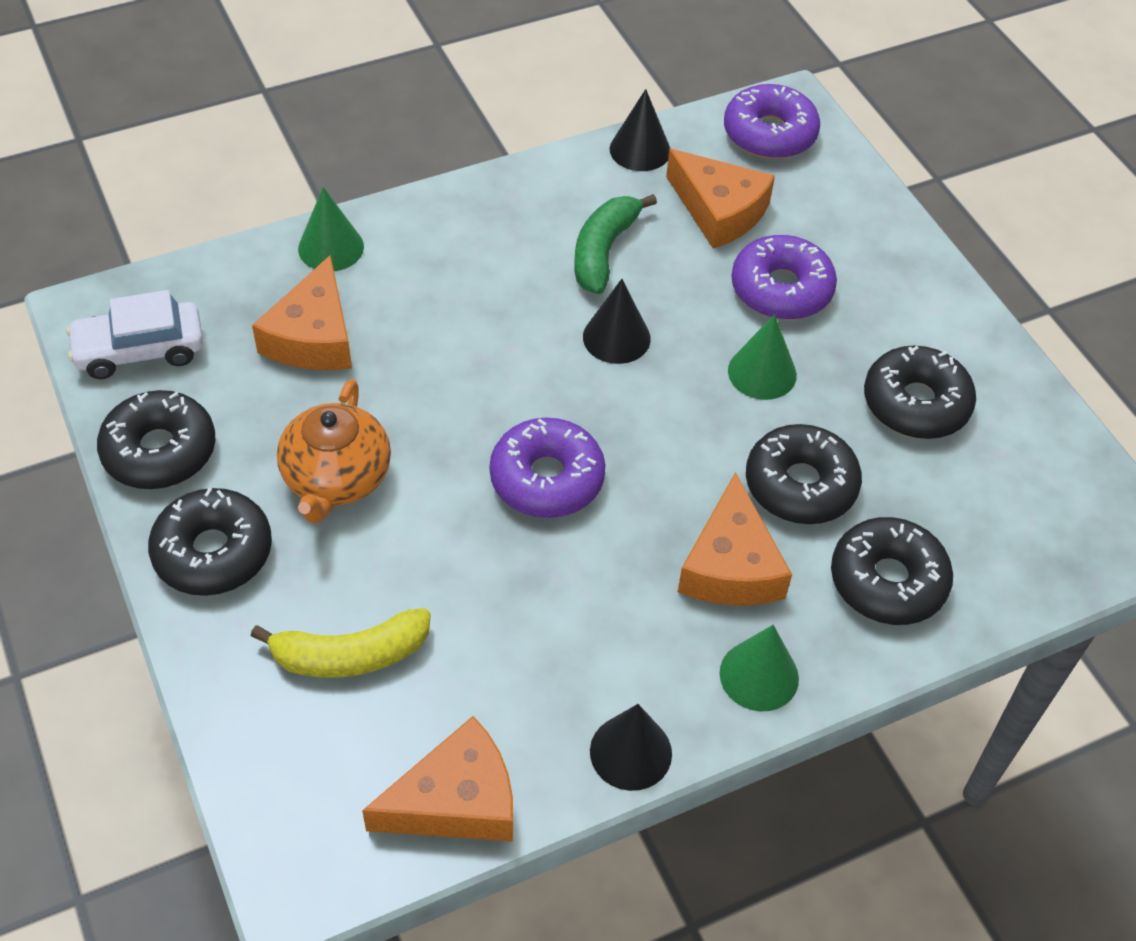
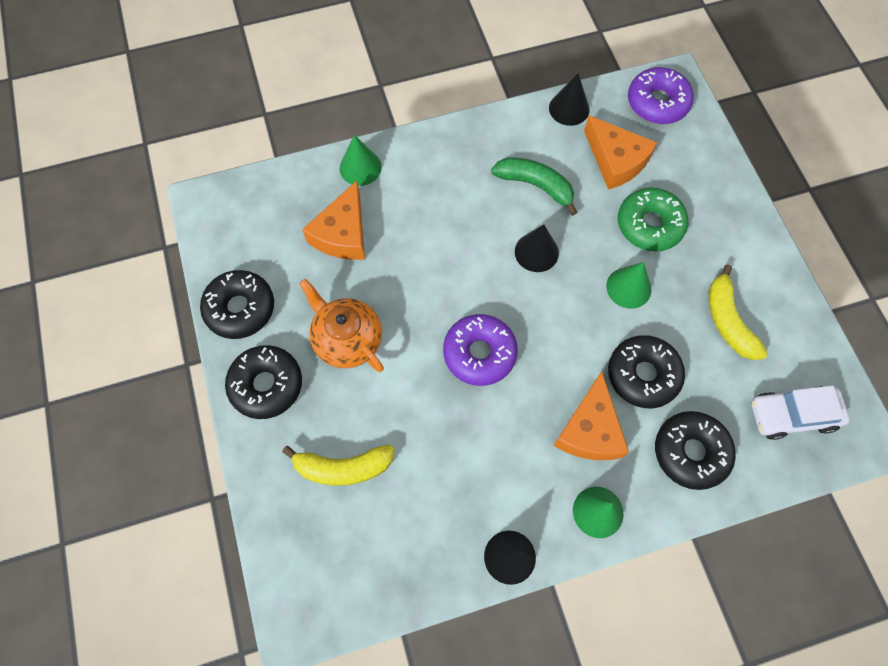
camera: 10 degrees right, 15 degrees up
white car [66,290,203,379] -> white car moved to [751,386,850,440]
orange teapot [277,379,391,523] -> orange teapot turned 120 degrees clockwise [299,279,384,372]
orange cheese [362,716,513,842] -> none
green banana [575,194,657,294] -> green banana turned 90 degrees clockwise [491,157,577,216]
purple donut [731,235,837,320] -> green donut [618,187,688,251]
black donut [864,346,976,439] -> yellow banana [708,264,768,360]

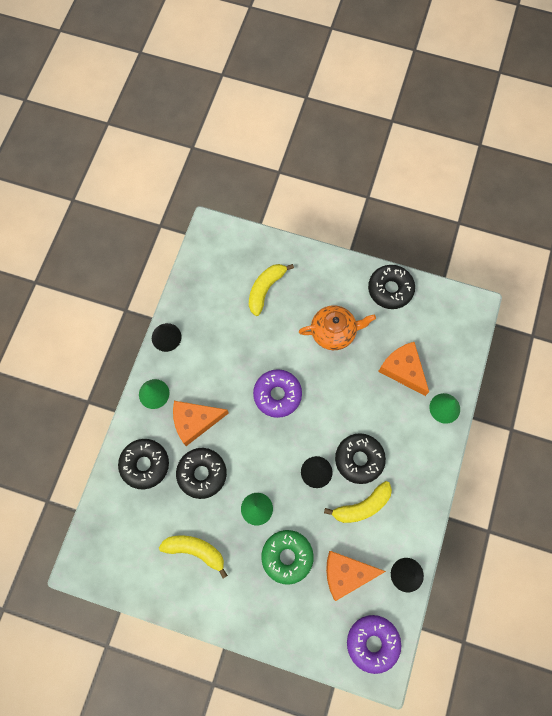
camera: 125 degrees right, 5 degrees up
black donut [225,345,302,419] -> black donut moved to [335,433,386,484]
green banana [491,157,577,216] -> yellow banana [324,481,392,523]
orange cheese [553,371,629,460] -> orange cheese turned 60 degrees counterclockwise [173,401,229,446]
white car [751,386,850,440] -> none

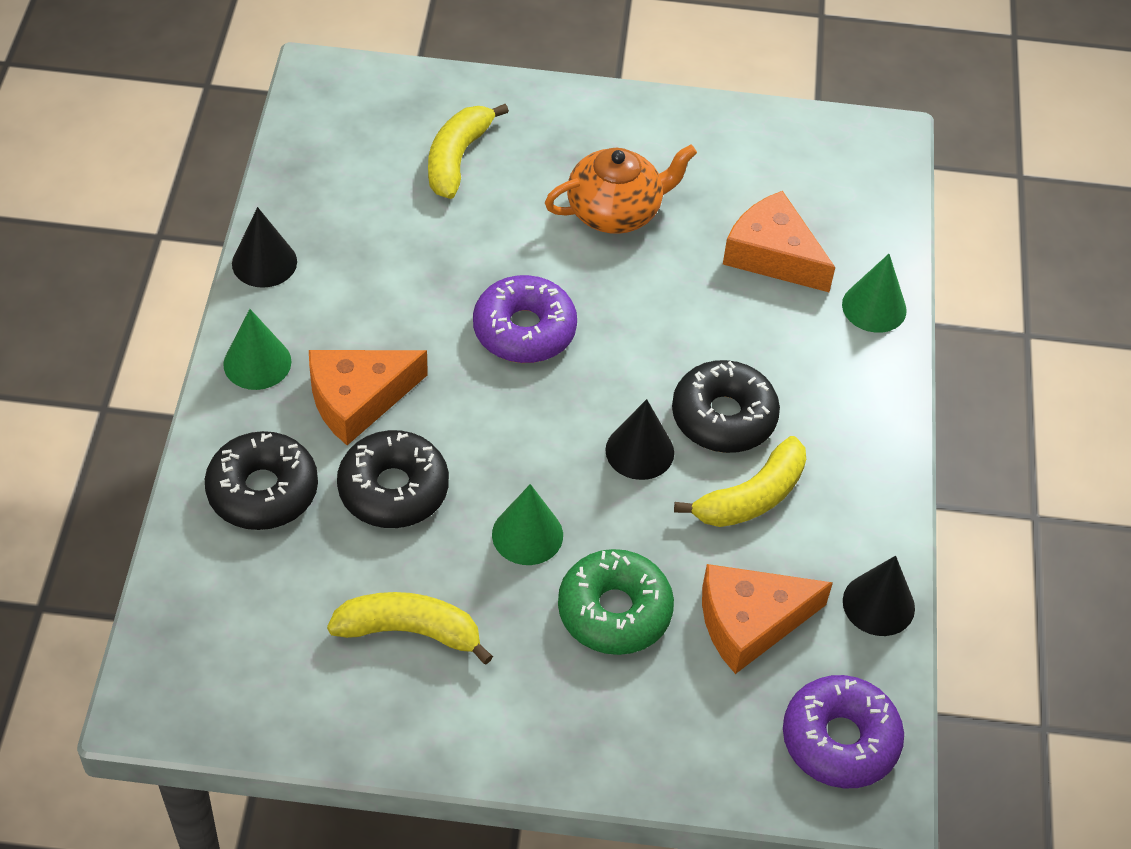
camera: 15 degrees left, 20 degrees down
black donut [368,265,415,309] -> none

